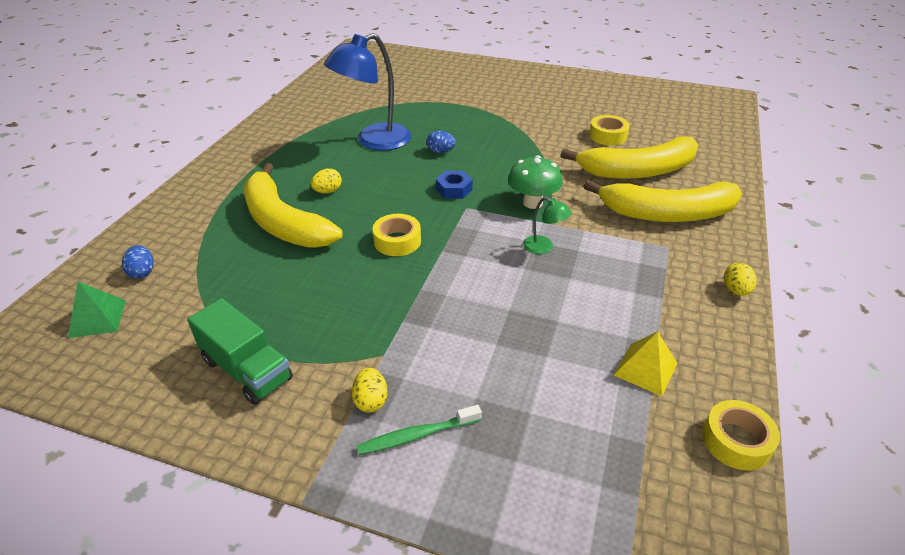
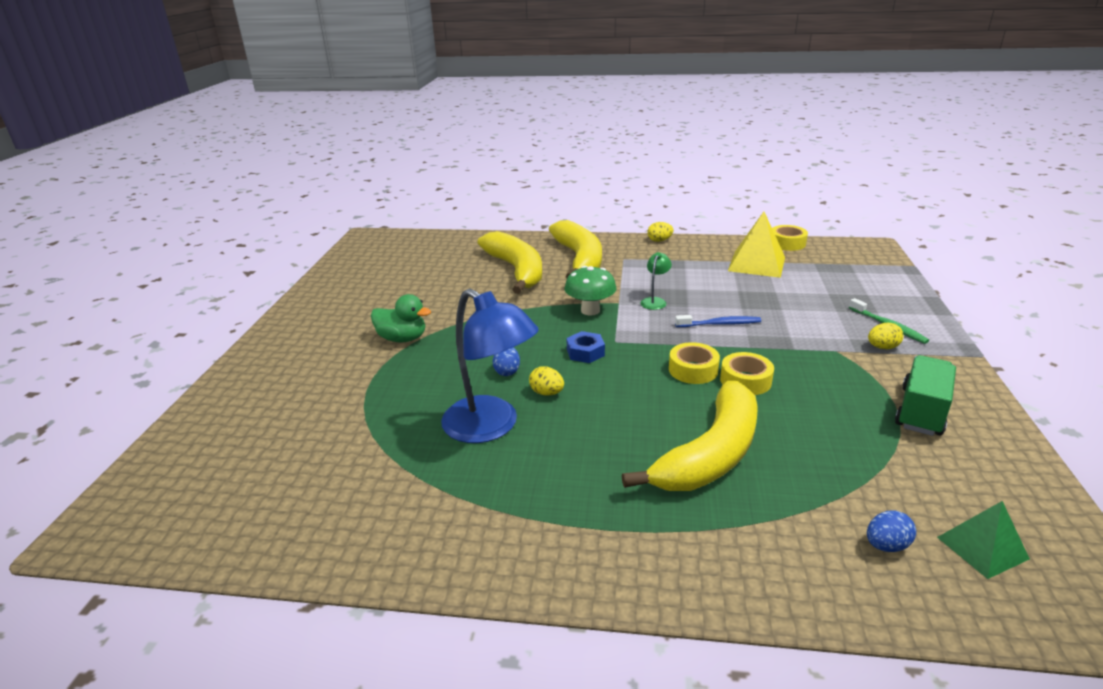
camera: 100 degrees left, 10 degrees down
yellow egg [311,168,342,193] -> yellow egg moved to [529,366,564,396]
yellow tape [589,115,630,146] -> yellow tape moved to [720,352,774,395]
yellow pyramid [614,331,678,396] -> yellow pyramid [728,212,785,278], size x1.61
none -> green duck [371,294,431,343]
none -> blue toothbrush [675,315,761,327]

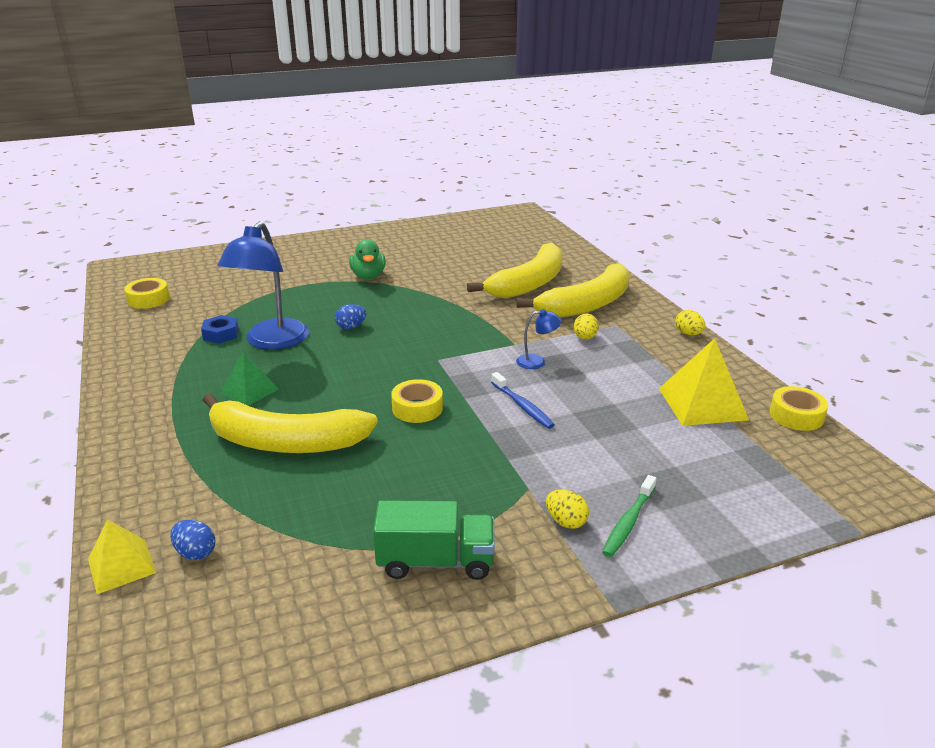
camera: 60 degrees right, 0 degrees up
yellow egg [529,366,564,396] -> yellow egg moved to [574,314,599,340]
green mushroom [565,266,616,316] -> none
blue nut [567,331,605,363] -> blue nut moved to [201,315,239,344]
green lamp [640,252,672,310] -> blue lamp [516,309,562,369]
yellow tape [720,352,774,395] -> yellow tape moved to [124,278,170,309]
green pyramid [937,501,1030,579] -> green pyramid moved to [220,352,278,406]
none -> yellow pyramid [88,519,156,594]

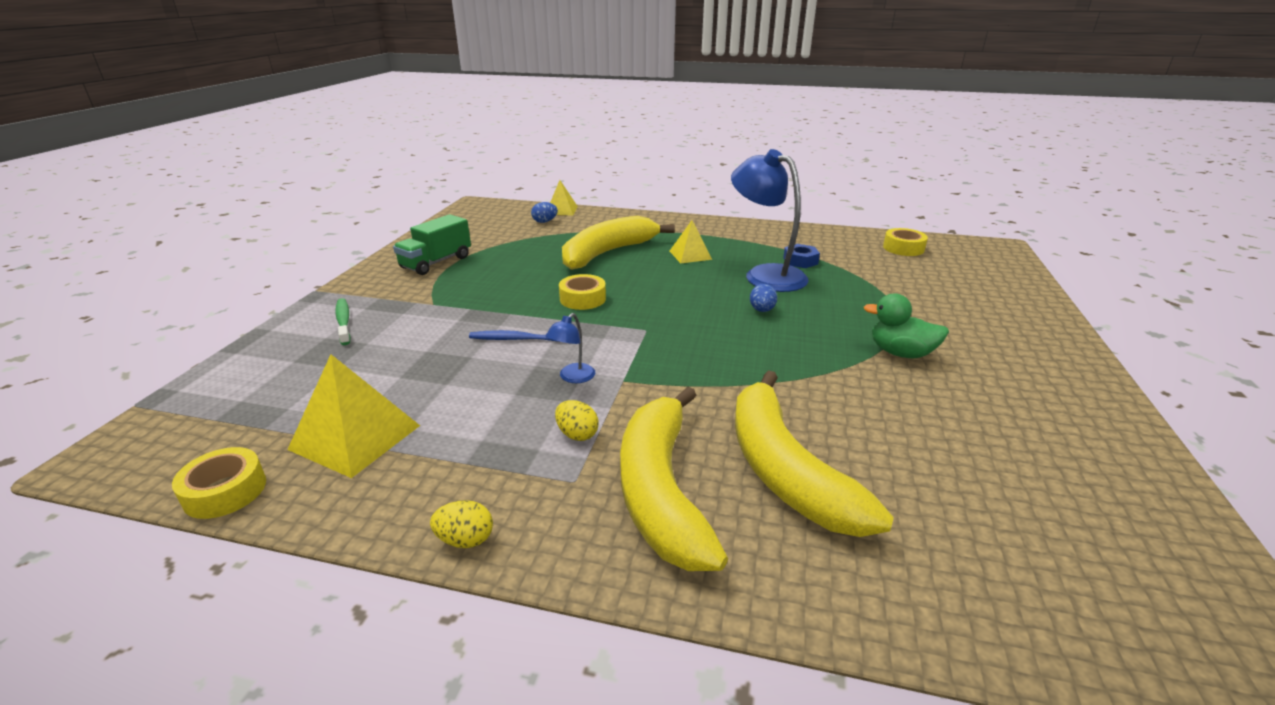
camera: 125 degrees right, 0 degrees up
green pyramid [220,352,278,406] -> yellow pyramid [670,220,712,263]
yellow egg [546,489,589,529] -> none

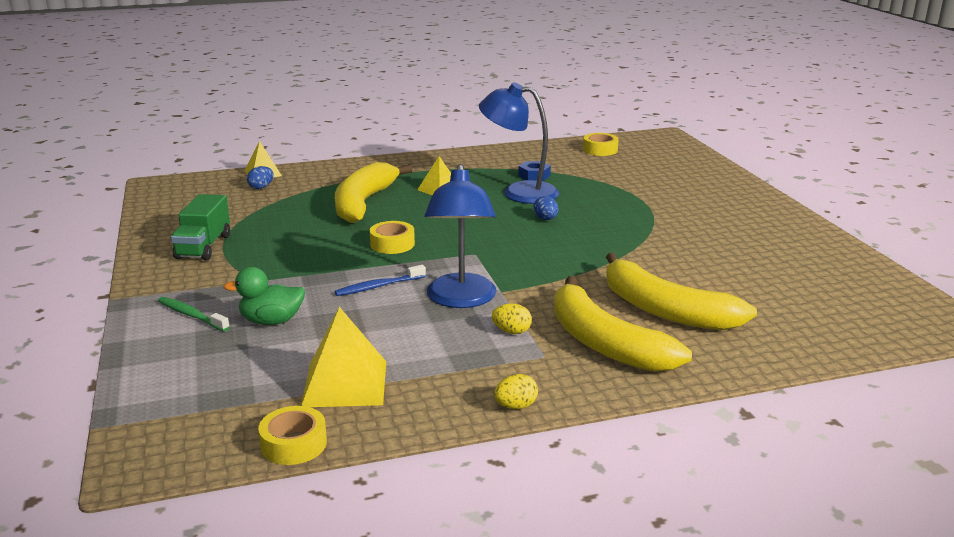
camera: 30 degrees left, 5 degrees down
blue lamp [546,313,595,383] -> blue lamp [424,164,497,308], size x2.26
green duck [864,294,949,358] -> green duck moved to [223,267,305,325]

